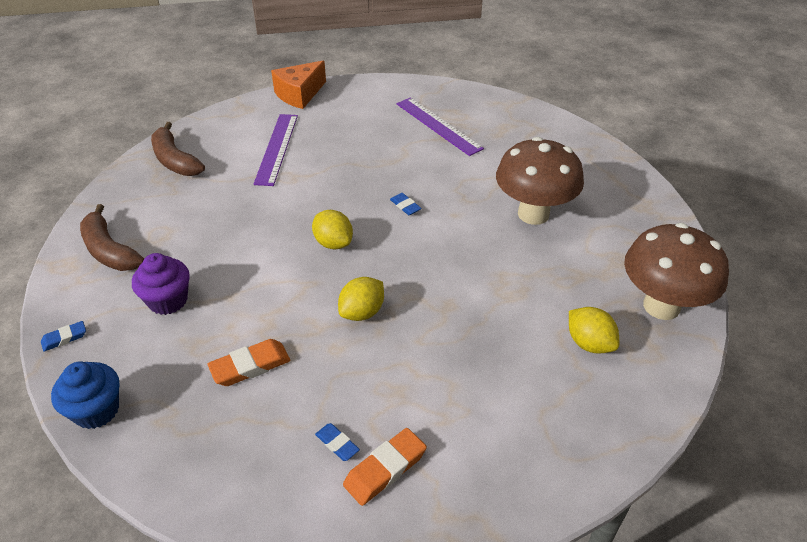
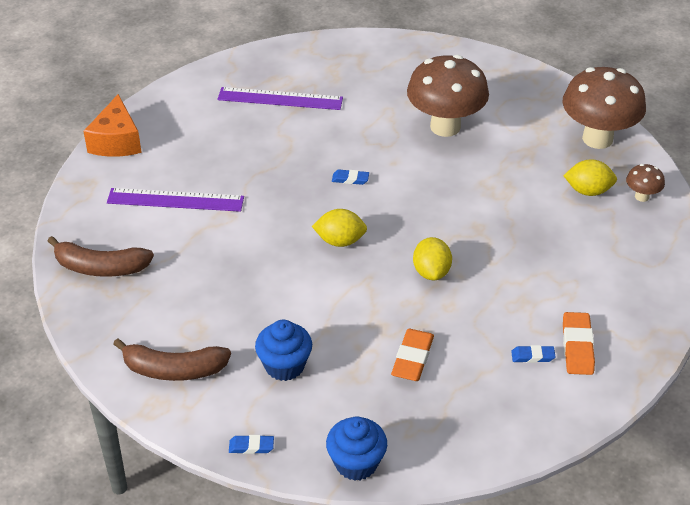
camera: 45 degrees left, 0 degrees up
blue eraser [41,321,86,351] -> blue eraser turned 75 degrees clockwise [229,435,274,454]
purple cupcake [132,253,190,315] -> blue cupcake [255,320,312,381]
purple ruler [254,114,298,186] -> purple ruler turned 45 degrees counterclockwise [107,188,244,212]
none -> brown mushroom [626,164,665,202]

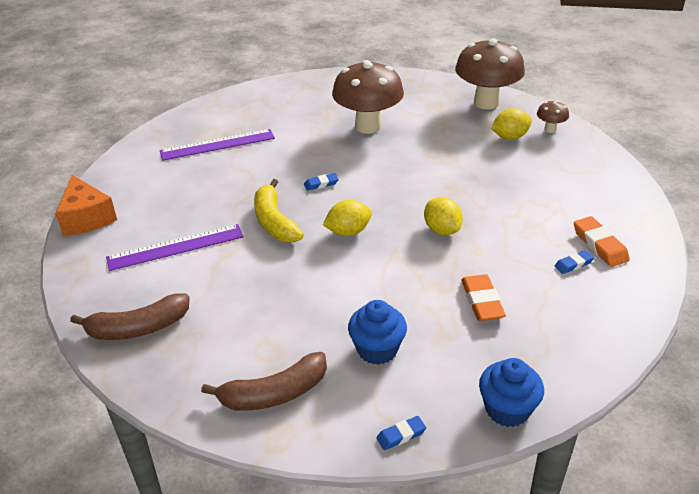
camera: 25 degrees left, 5 degrees down
none -> yellow banana [254,179,304,242]

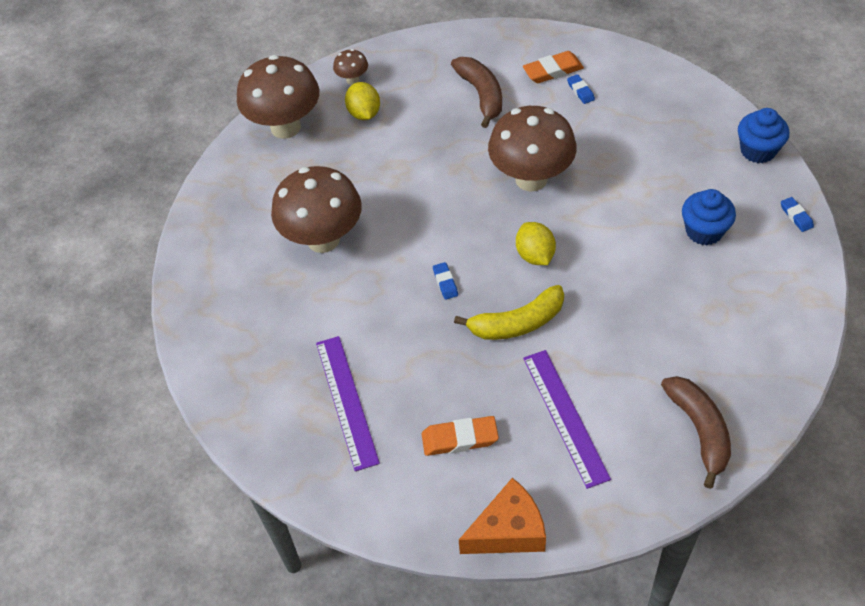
camera: 85 degrees left, 15 degrees up
brown banana [201,352,327,411] -> brown banana moved to [451,57,502,128]
yellow lemon [424,197,463,235] -> brown mushroom [488,106,577,192]
orange eraser [461,274,506,321] -> orange eraser moved to [422,416,499,456]

